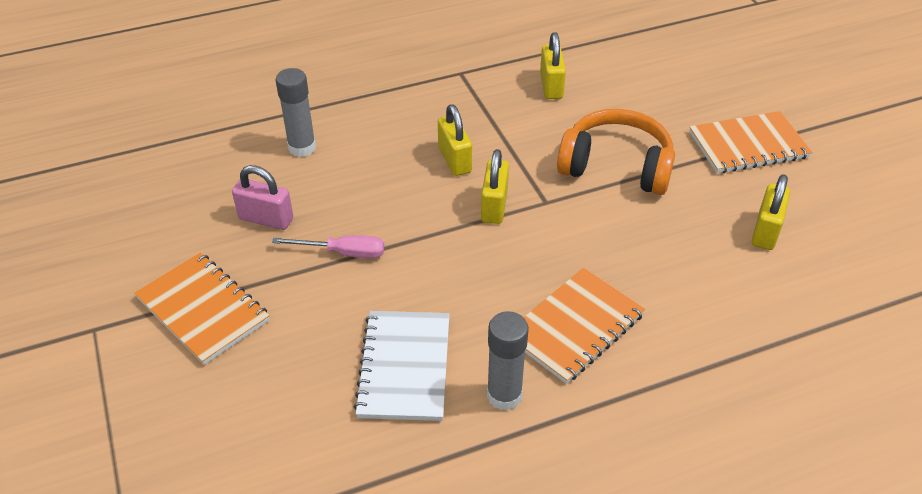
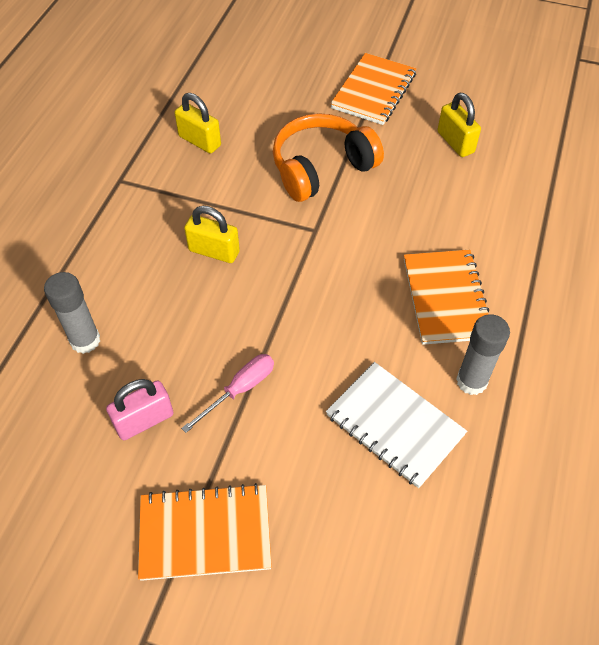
camera: 50 degrees left, 10 degrees up
yellow padlock [481,149,509,224] -> none

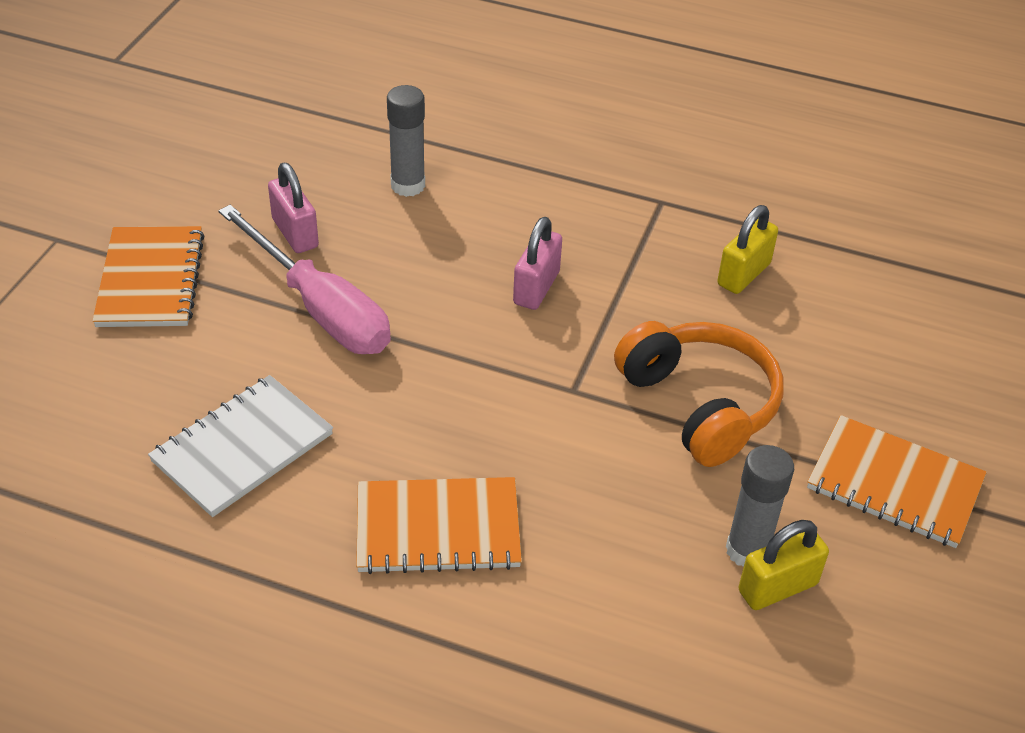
camera: 90 degrees right, 10 degrees down
pink screwdriver [181,354,274,433] -> pink screwdriver [218,205,391,354], size x1.88
yellow padlock [184,206,240,263] -> pink padlock [513,217,562,310]
grey glue stick [456,314,510,395] -> grey glue stick moved to [726,445,794,567]

